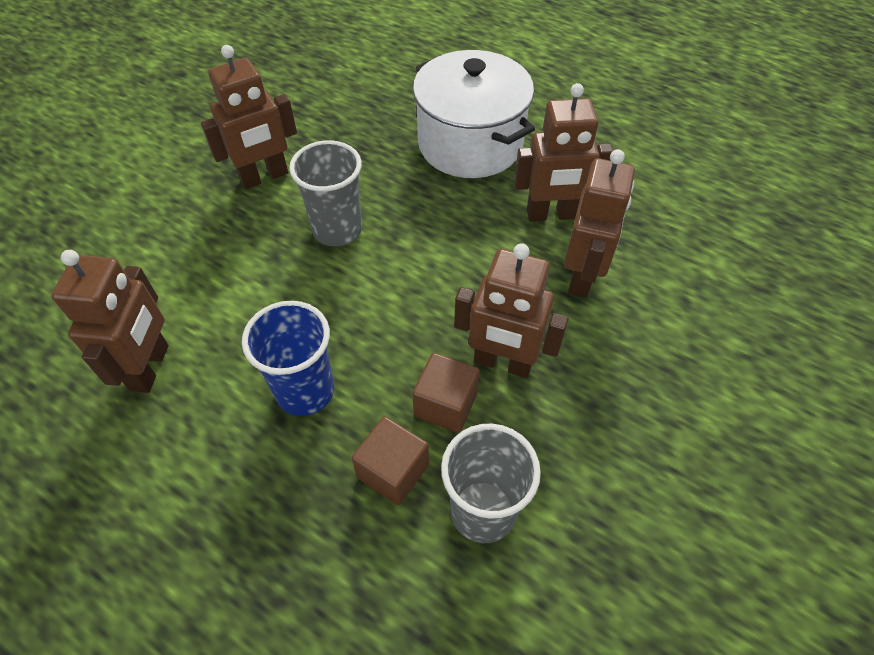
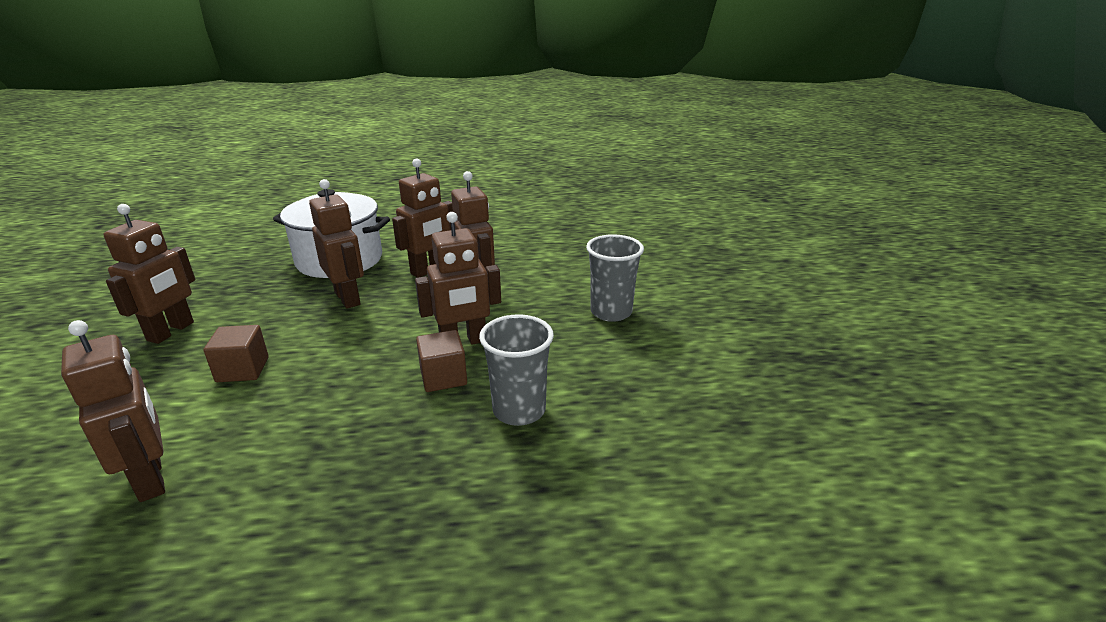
camera: 40 degrees left, 25 degrees down
blue cup [242,301,334,416] -> none
grey cup [289,140,362,247] -> grey cup moved to [586,234,644,322]
brown cube [352,416,429,505] -> brown cube moved to [203,325,269,382]
none -> brown robot [309,179,364,309]

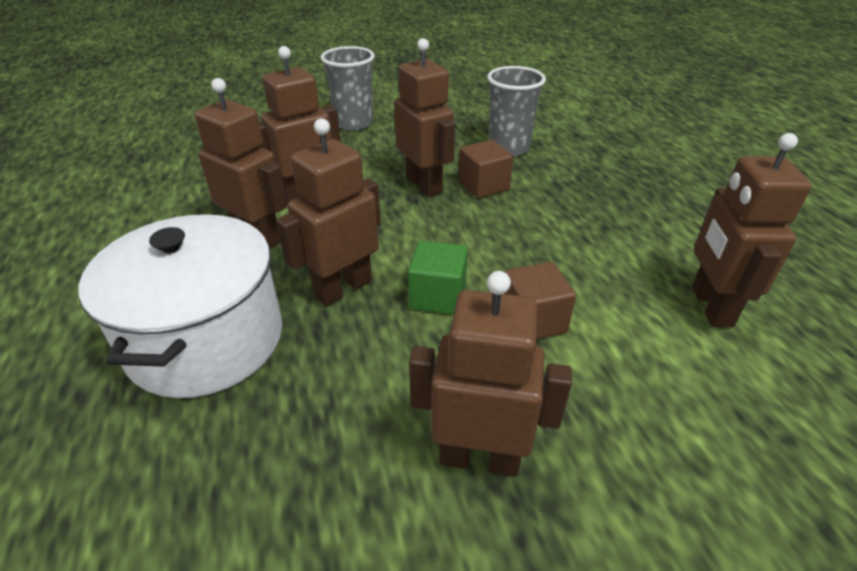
camera: 100 degrees left, 10 degrees up
brown robot [61,320,165,502] -> brown robot turned 45 degrees counterclockwise [692,133,812,327]
none -> green cube [408,240,468,315]

